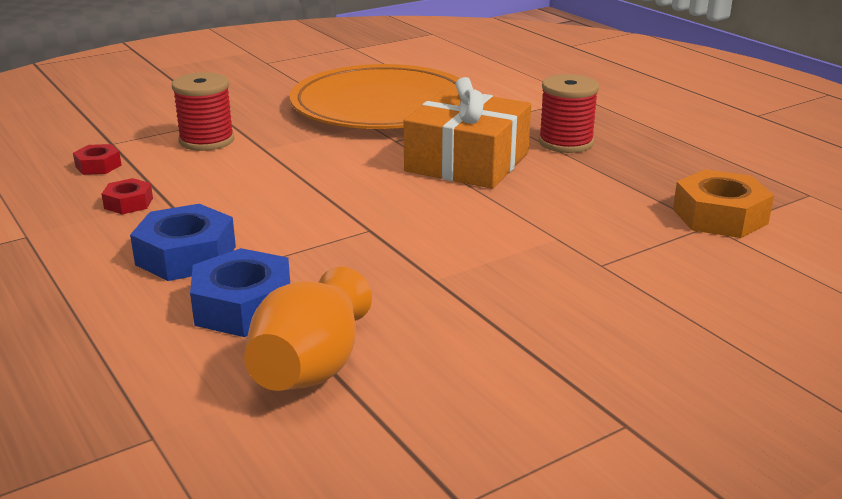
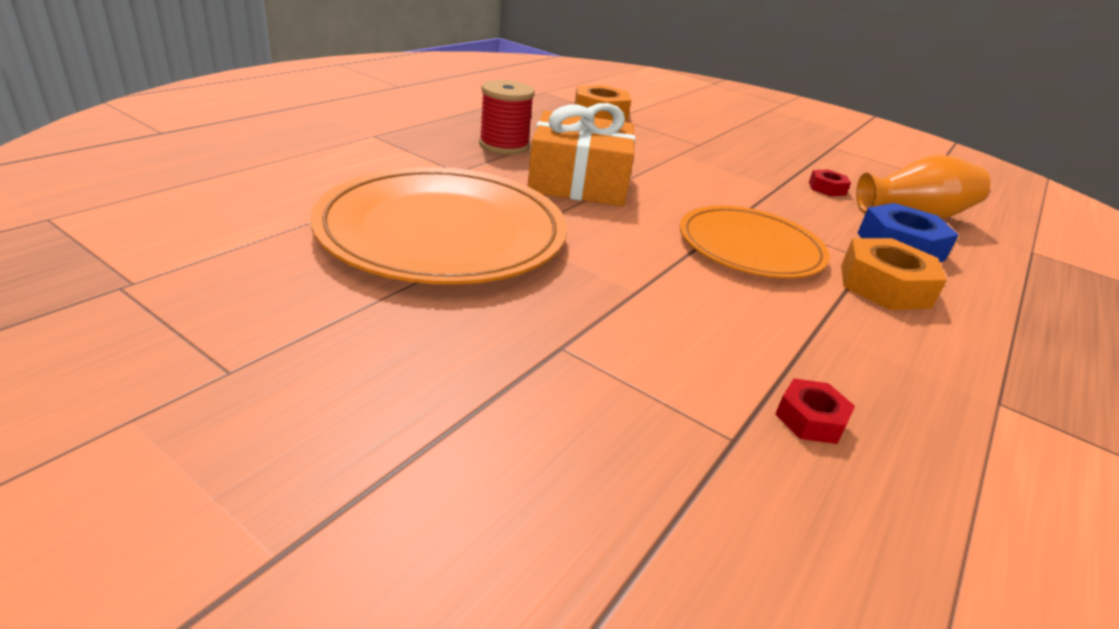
camera: 115 degrees left, 5 degrees up
red nut [102,178,153,214] -> red nut moved to [809,170,851,196]
blue nut [130,204,236,281] -> orange nut [841,238,947,310]
red spool [172,72,234,151] -> none
none -> orange plate [680,205,830,278]

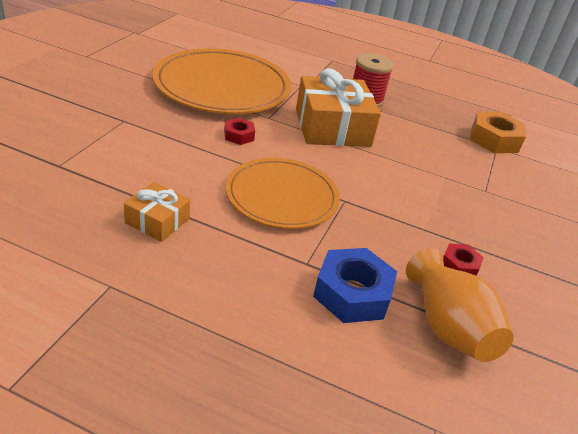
camera: 75 degrees right, 5 degrees up
red nut [775,378,855,444] -> red nut moved to [224,118,255,145]
orange nut [841,238,947,310] -> none
none -> orange gift [124,182,190,242]

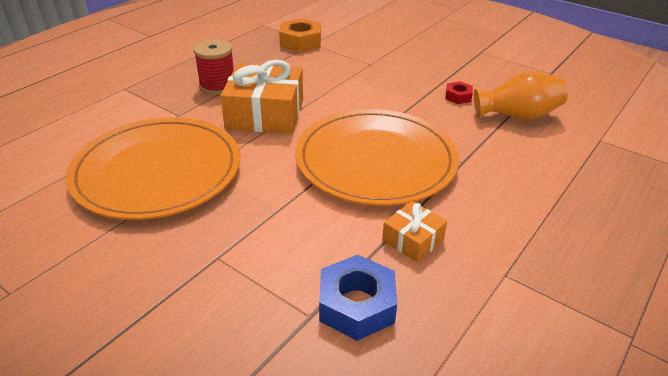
camera: 70 degrees left, 0 degrees up
red nut [224,118,255,145] -> none
orange plate [226,158,340,229] -> orange plate [295,109,459,206], size x1.55
blue nut [313,248,397,323] -> blue nut moved to [319,255,397,341]

